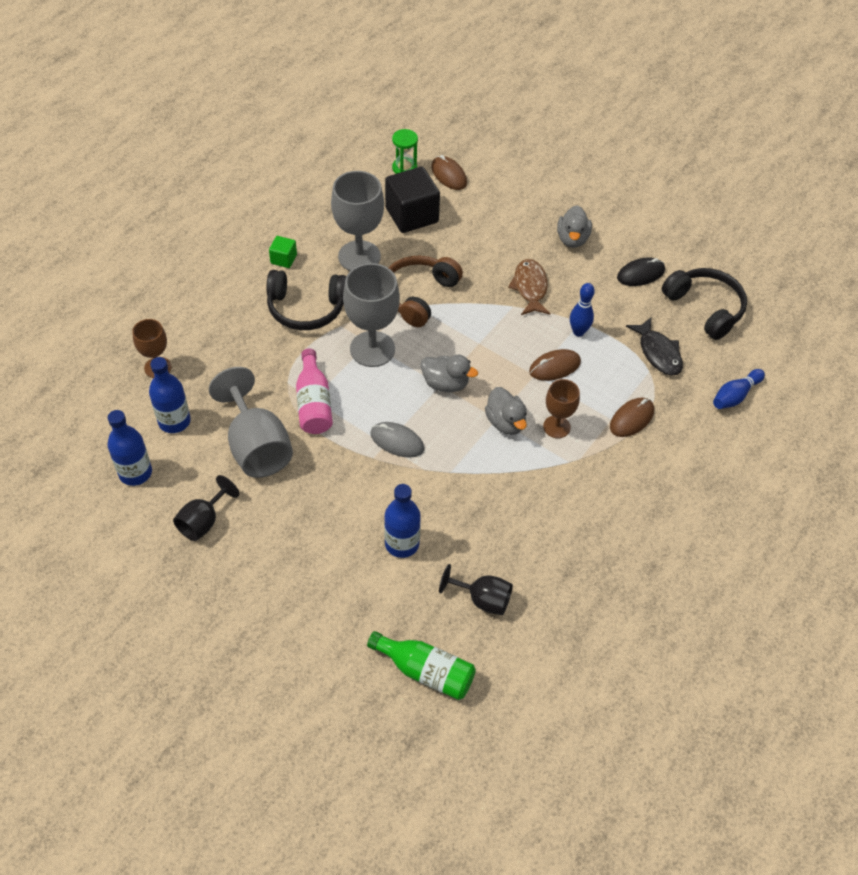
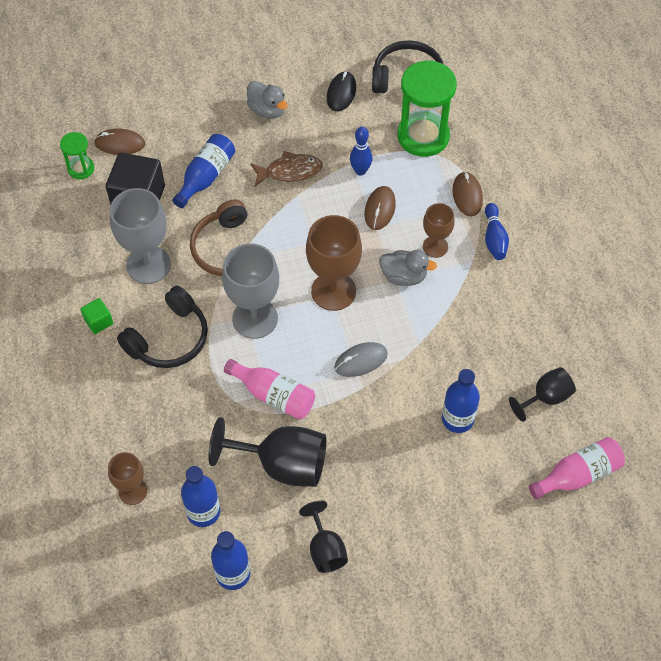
camera: 50 degrees left, 5 degrees up
grey goblet [209,367,293,478] -> black goblet [208,417,326,487]
green bottle [367,631,476,700] -> pink bottle [529,437,625,499]
grey duck [421,355,478,392] -> brown goblet [306,215,362,311]
brown fish [508,259,551,315] -> brown fish turned 135 degrees clockwise [250,151,323,186]
black fish [626,317,683,376] -> green hourglass [397,61,457,157]
blue bowling pin [713,369,765,409] -> blue bowling pin moved to [485,203,509,260]
none -> blue bottle [172,134,235,208]

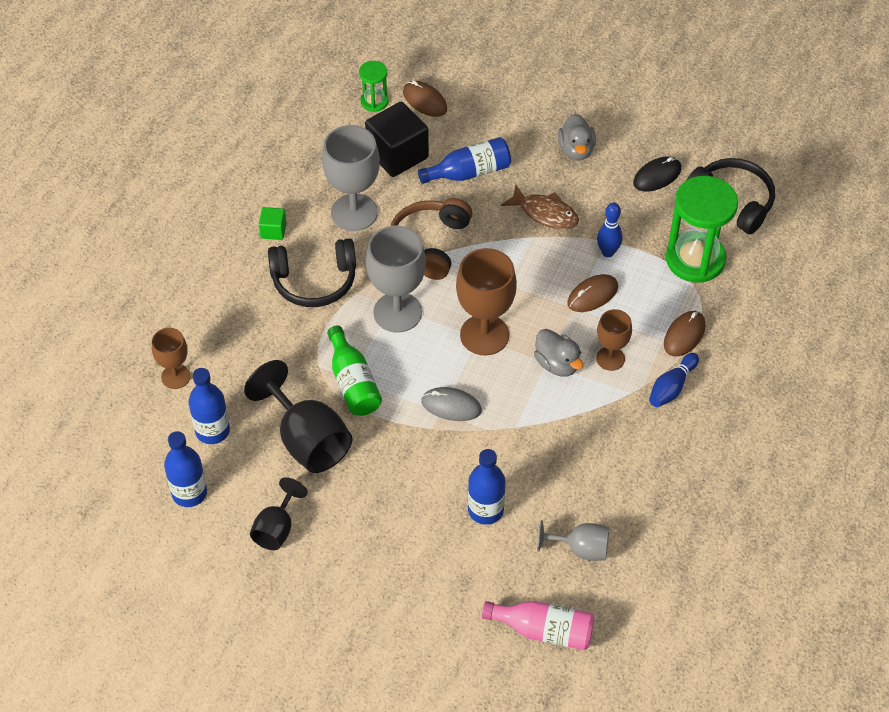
camera: 40 degrees right, 5 degrees down
pink bottle [224,359,315,420] -> green bottle [327,326,382,416]
black goblet [509,367,576,422] -> grey goblet [537,520,609,561]

